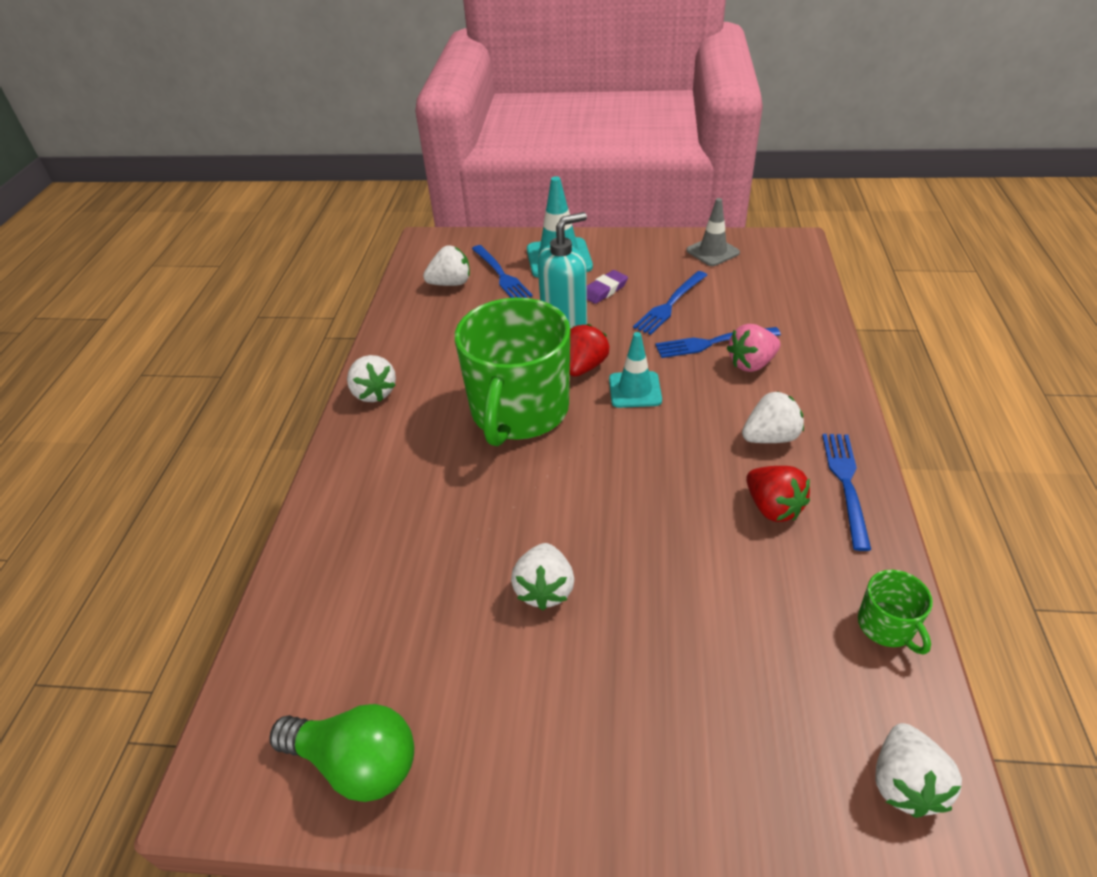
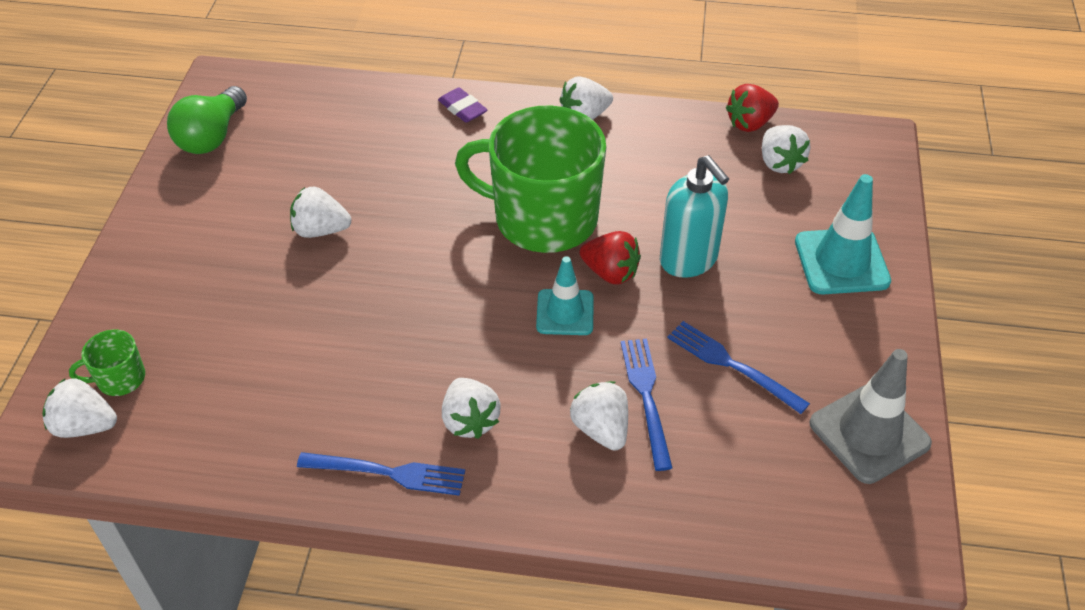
camera: 90 degrees right, 5 degrees up
blue fork [472,245,533,298] -> none
purple eraser [587,270,628,304] -> purple eraser moved to [438,87,487,123]
grey traffic cone [686,198,740,266] -> grey traffic cone [809,349,932,484], size x1.50
pink strawberry [727,324,780,372] -> white strawberry [570,381,628,451]
red strawberry [746,466,810,522] -> red strawberry moved to [726,84,779,132]
green mug [858,570,933,655] -> green mug moved to [69,330,145,396]

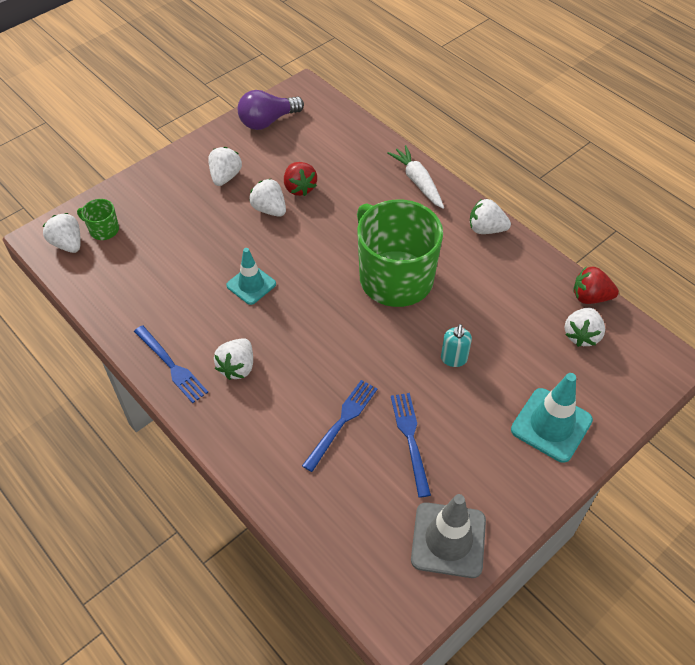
camera: 40 degrees right, 5 degrees up
green light bulb [167,86,247,154] -> purple light bulb [238,90,304,130]
purple eraser [438,87,487,123] -> white carrot [387,145,444,209]
turquoise traffic cone [536,256,594,335] -> turquoise traffic cone moved to [226,248,276,305]
white strawberry [570,381,628,451] -> white strawberry moved to [208,147,242,186]
red strawberry [579,231,641,285] -> red strawberry moved to [284,162,317,196]
turquoise soap dispenser [660,155,729,278] -> turquoise soap dispenser [441,324,472,367], size x0.57

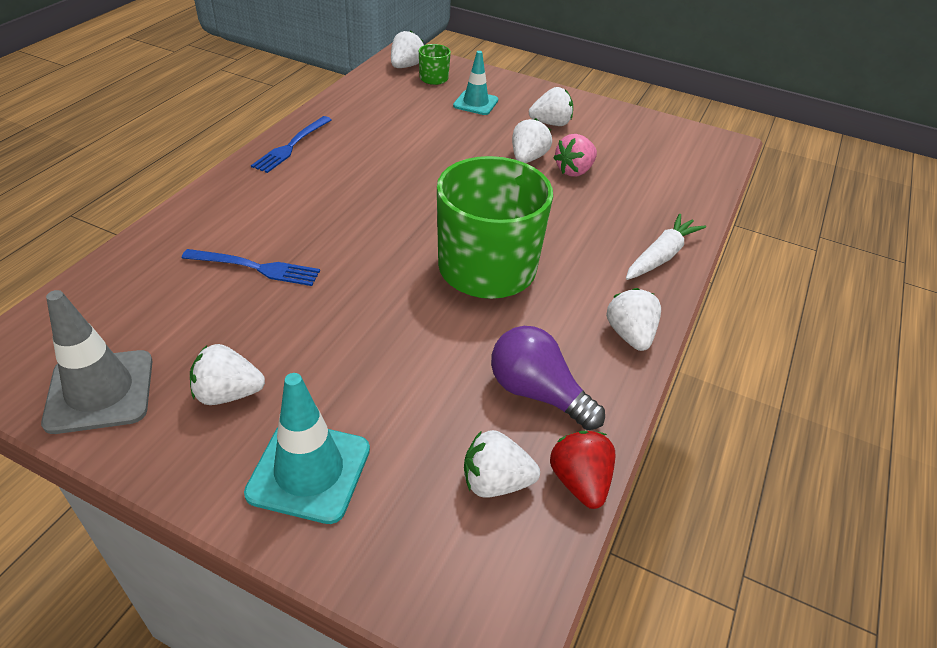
camera: 65 degrees right, 10 degrees down
white strawberry [214,338,253,380] -> white strawberry moved to [190,344,265,405]
turquoise traffic cone [226,248,276,305] -> turquoise traffic cone moved to [453,51,498,115]
purple light bulb [238,90,304,130] -> purple light bulb moved to [491,326,605,430]
red strawberry [284,162,317,196] -> pink strawberry [554,134,597,177]
blue fork [391,393,431,498] -> none
turquoise soap dispenser [441,324,472,367] -> none

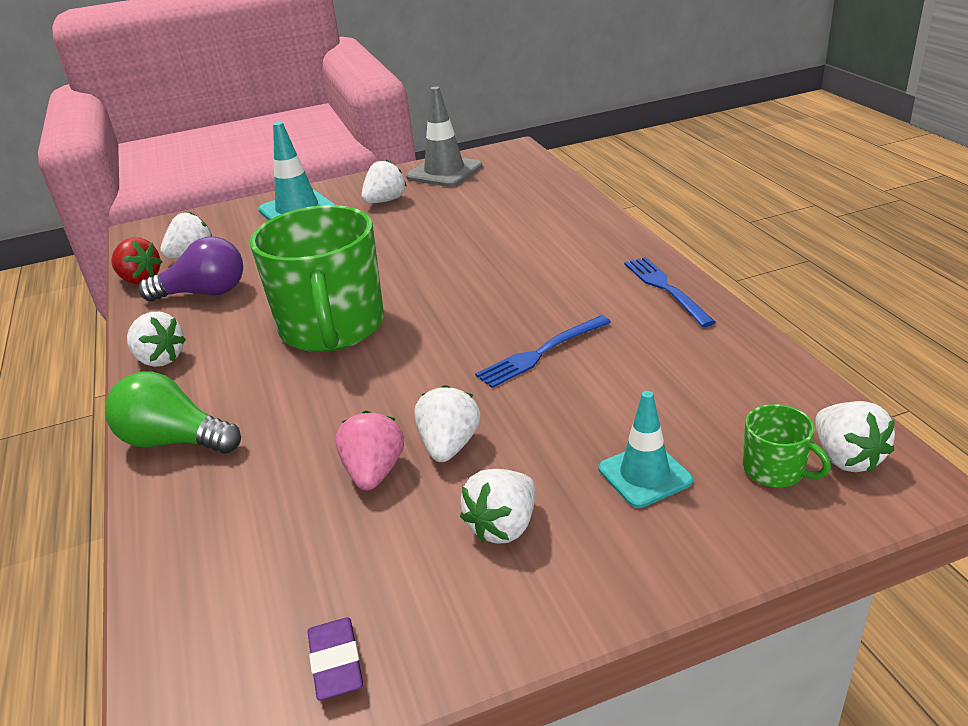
camera: 140 degrees right, 10 degrees down
blue fork [182,249,320,286] -> blue fork moved to [475,315,611,388]
white strawberry [512,118,552,163] -> white strawberry turned 150 degrees counterclockwise [414,385,480,462]
white carrot [626,214,706,280] -> green light bulb [105,372,241,454]
none -> purple eraser [307,617,363,700]

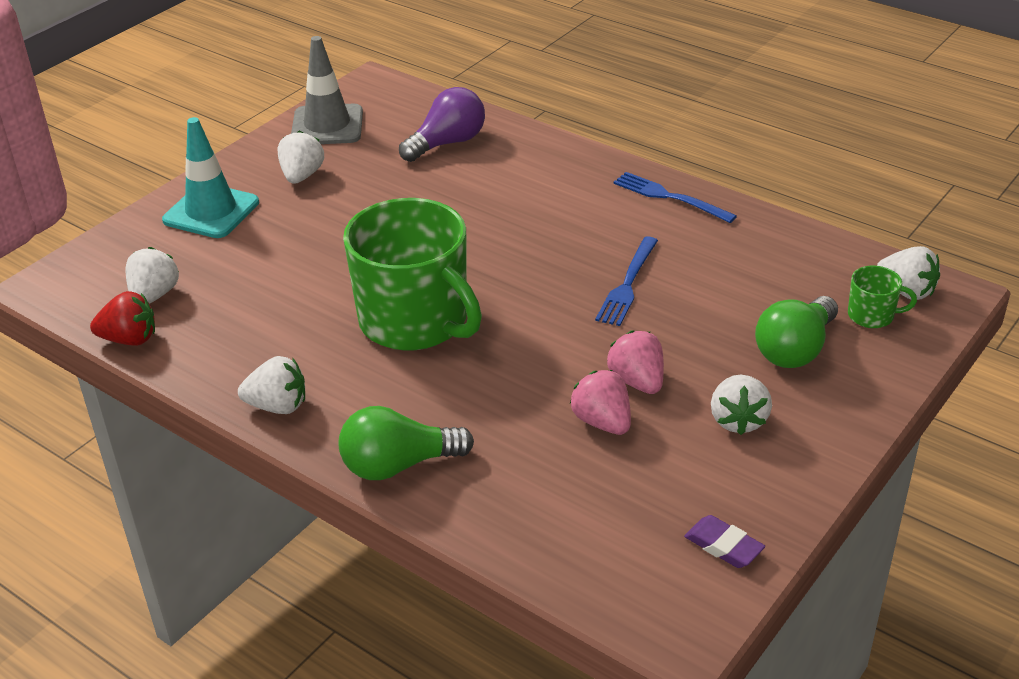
camera: 35 degrees left, 5 degrees up
purple light bulb [138,236,243,302] -> purple light bulb moved to [399,87,485,162]
white strawberry [414,385,480,462] -> pink strawberry [607,331,664,394]
turquoise traffic cone [598,391,693,508] -> green light bulb [755,296,838,368]

